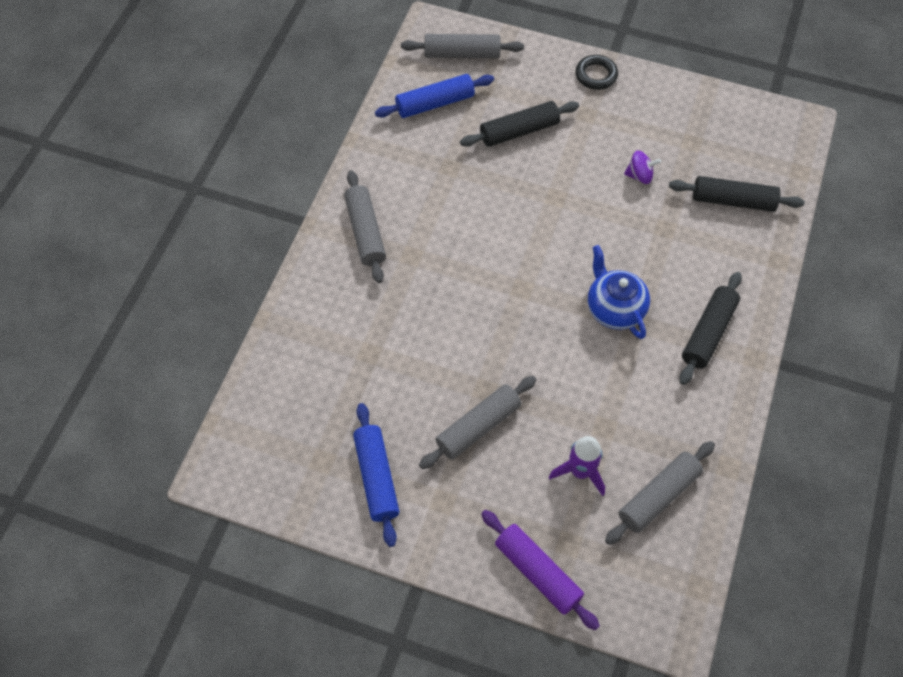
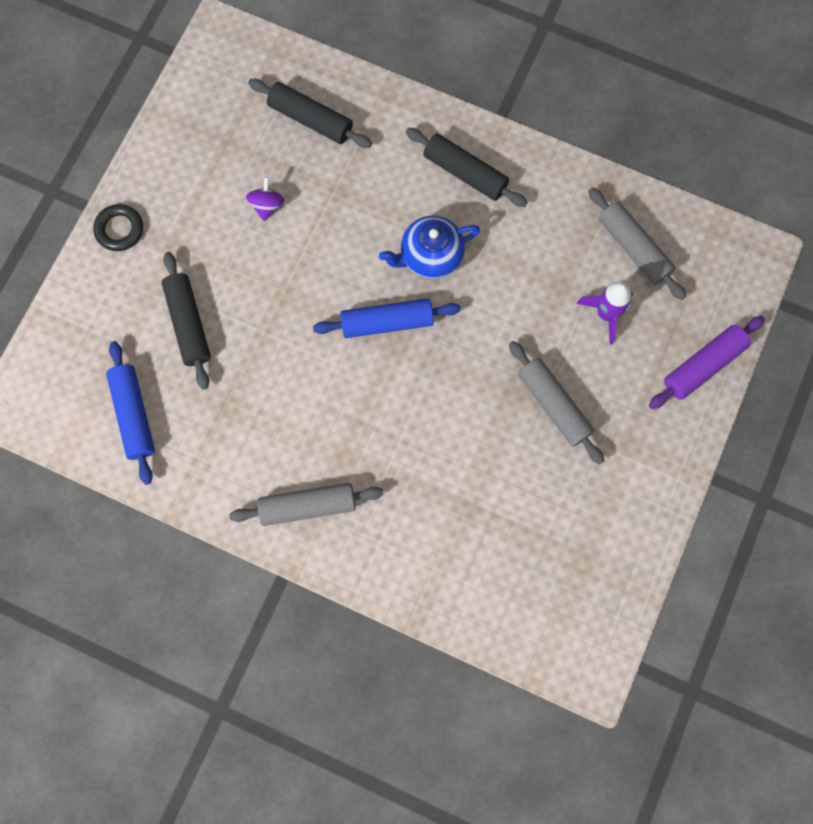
camera: 85 degrees left, 15 degrees up
blue rolling pin [353,403,400,547] -> blue rolling pin moved to [313,299,461,338]
grey rolling pin [401,34,524,58] -> none
black rolling pin [669,176,805,212] -> black rolling pin turned 75 degrees counterclockwise [248,79,372,148]

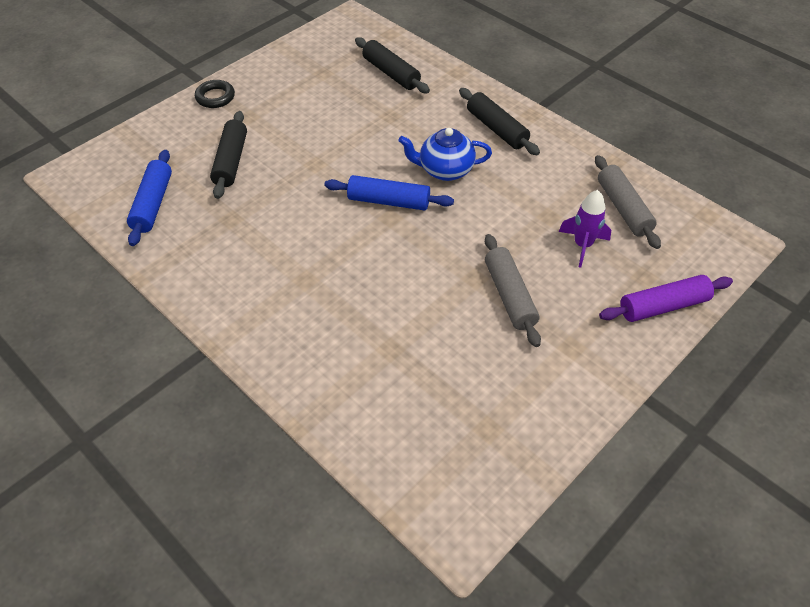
camera: 20 degrees right, 25 degrees down
grey rolling pin [229,483,384,526] -> none
purple spinning top [246,177,285,221] -> none

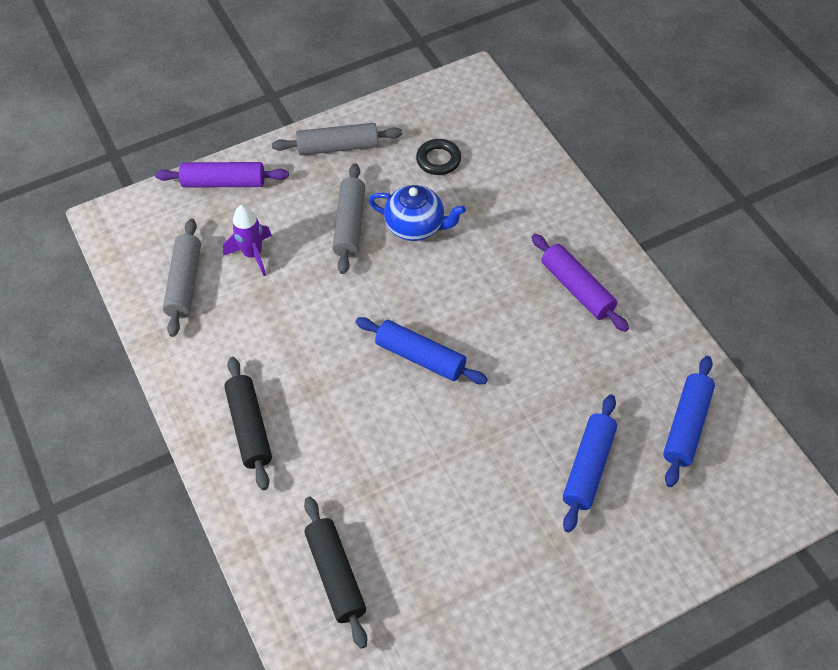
camera: 160 degrees left, 5 degrees up
black ring [195,80,235,108] -> black ring moved to [416,139,461,175]
black rolling pin [210,111,247,199] -> blue rolling pin [563,394,617,532]
blue teapot [398,128,492,181] -> blue teapot moved to [369,185,466,241]
none -> grey rolling pin [272,123,402,155]
none -> purple rolling pin [531,234,629,332]

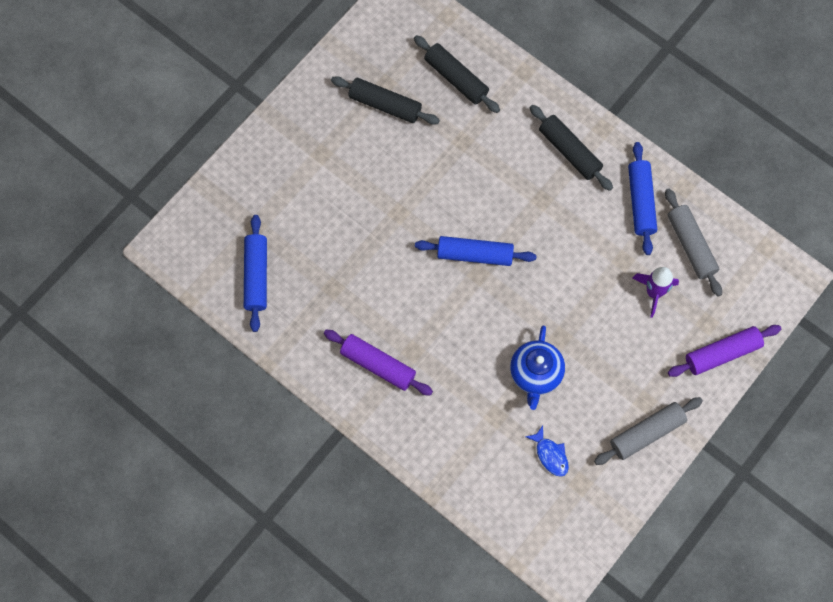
camera: 155 degrees right, 15 degrees up
grey rolling pin [332,163,365,274] -> none
blue teapot [369,185,466,241] -> blue teapot turned 75 degrees counterclockwise [510,326,565,410]
black ring [416,139,461,175] -> blue fish [526,426,569,477]
blue rolling pin [563,394,617,532] -> blue rolling pin moved to [628,142,657,255]
none -> black rolling pin [331,76,440,125]

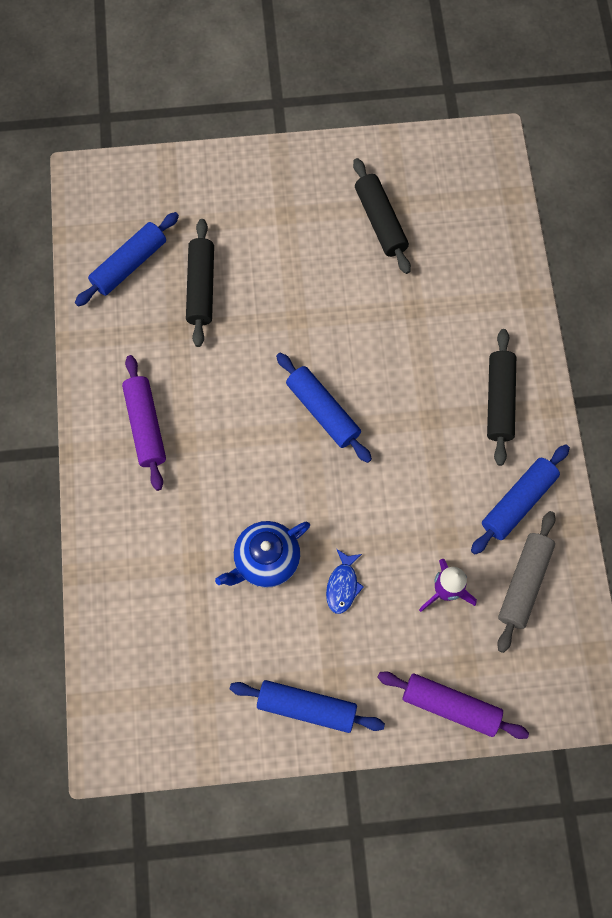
camera: 45 degrees right, 0 degrees up
black rolling pin [414,35,500,113] -> black rolling pin moved to [186,219,214,347]
blue fish [526,426,569,477] -> blue fish moved to [326,549,364,614]
grey rolling pin [594,397,703,465] -> blue rolling pin [230,680,385,733]

